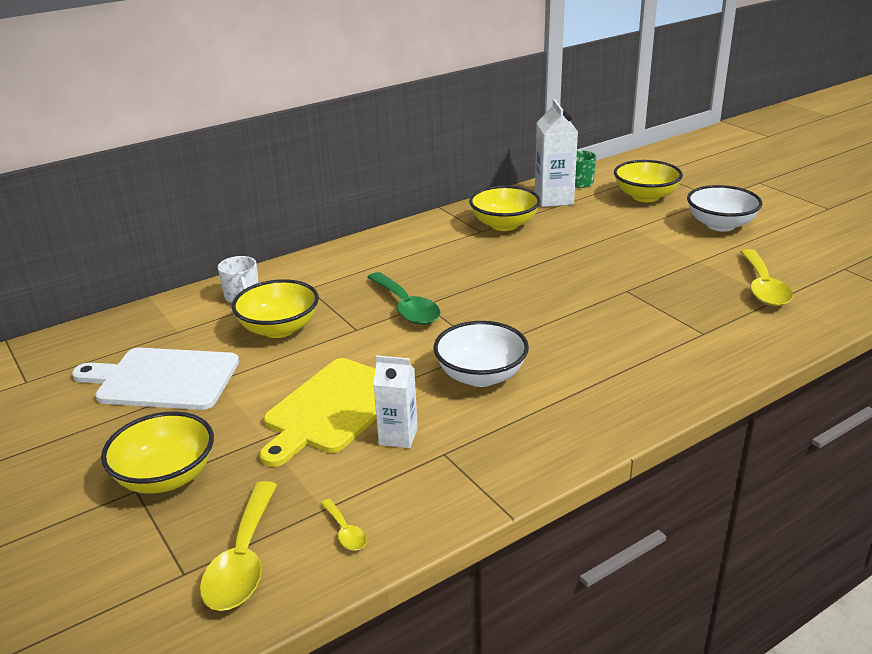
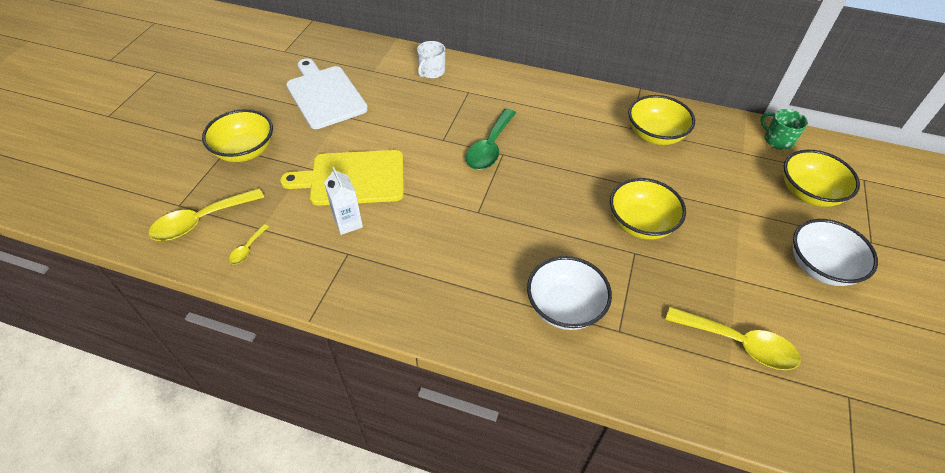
camera: 50 degrees right, 20 degrees up
yellow bowl [232,279,319,338] -> yellow bowl moved to [610,178,686,240]
white bowl [434,321,529,387] -> white bowl moved to [527,256,612,330]
white carton [535,99,578,207] -> none
yellow spoon [740,249,793,306] -> yellow spoon turned 120 degrees counterclockwise [665,307,801,370]

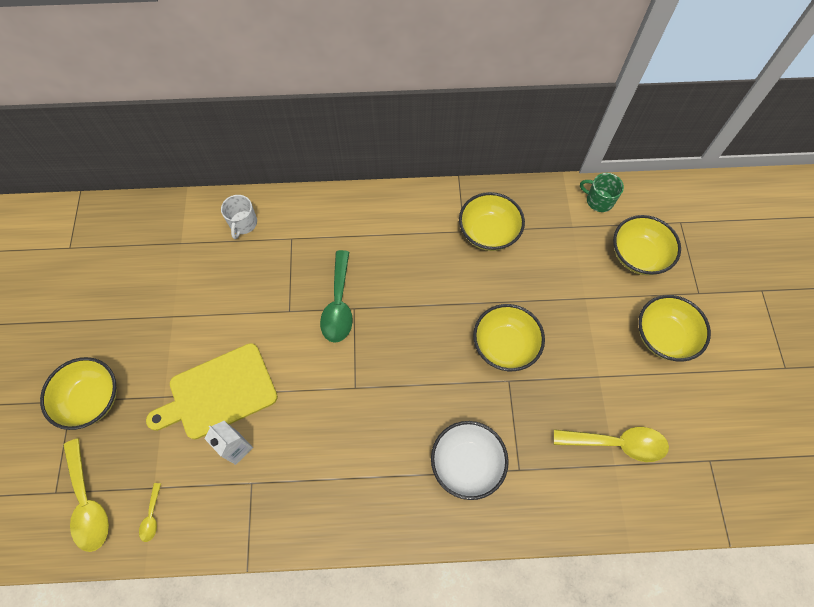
camera: 20 degrees left, 15 degrees up
yellow spoon [148,188,264,241] -> yellow spoon turned 60 degrees counterclockwise [63,438,109,552]
white cutting board [286,58,368,129] -> none
white bowl [793,219,878,286] -> yellow bowl [638,295,711,362]

